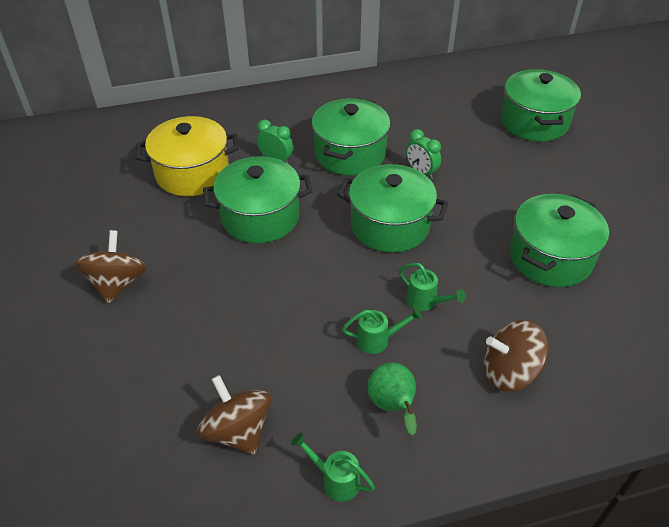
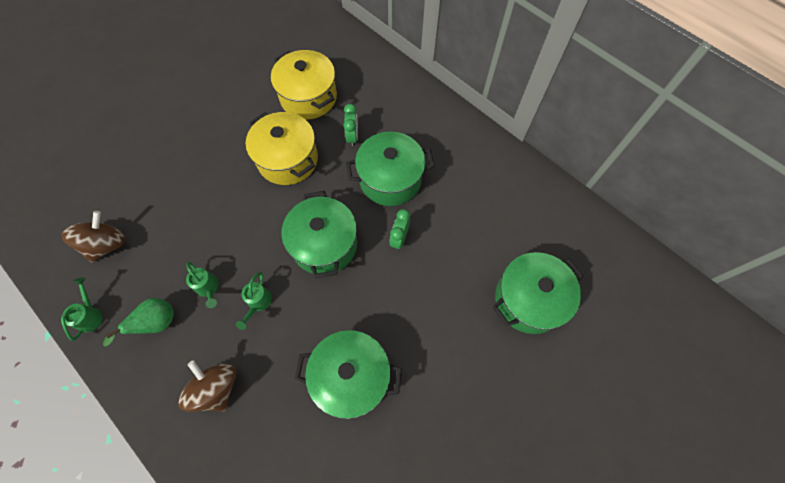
camera: 60 degrees right, 20 degrees up
brown spinning top [75,230,146,303] -> none
green pot [203,156,313,243] -> yellow pot [246,112,318,185]

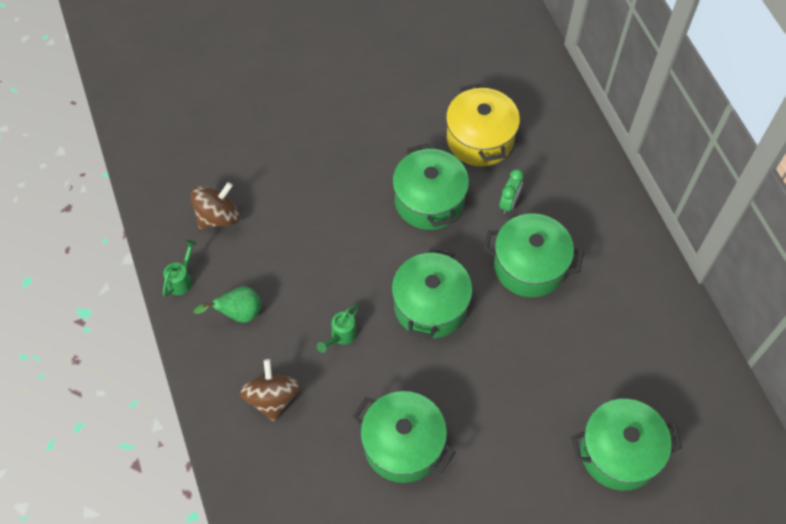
camera: 25 degrees right, 5 degrees down
green watering can [186,262,219,308] -> none
yellow pot [246,112,318,185] -> green pot [393,144,469,230]
green clock [389,209,410,250] -> none

